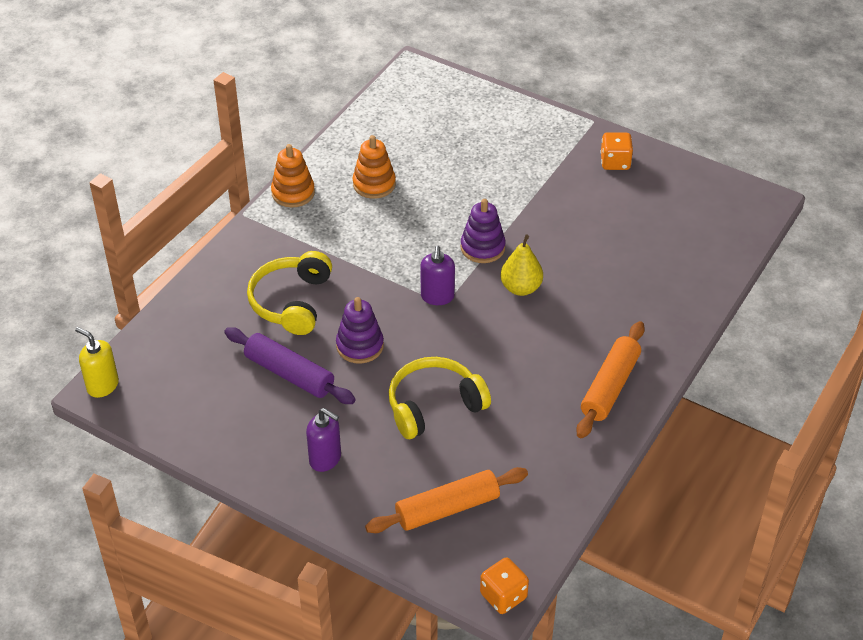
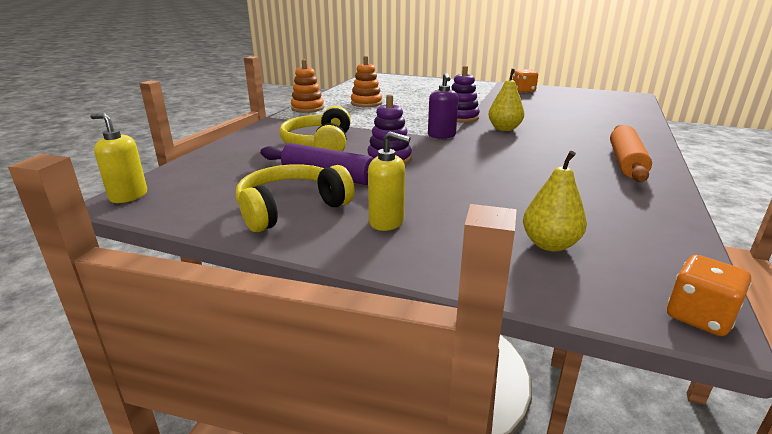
camera: 10 degrees left, 20 degrees down
purple soap dispenser [306,408,341,472] -> yellow soap dispenser [368,131,411,231]
orange rolling pin [365,467,528,533] -> yellow pear [523,151,587,252]
yellow headphones [389,357,491,439] -> yellow headphones moved to [236,164,355,232]

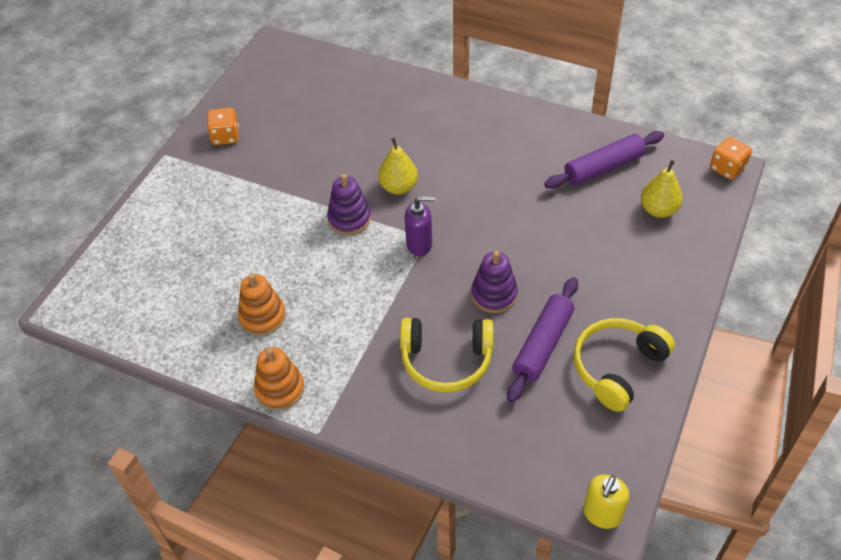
camera: 85 degrees left, 25 degrees up
yellow headphones [236,164,355,232] -> yellow headphones turned 75 degrees clockwise [574,318,675,412]
yellow soap dispenser [368,131,411,231] -> none
orange rolling pin [610,125,652,182] -> none
none -> purple rolling pin [544,131,664,189]

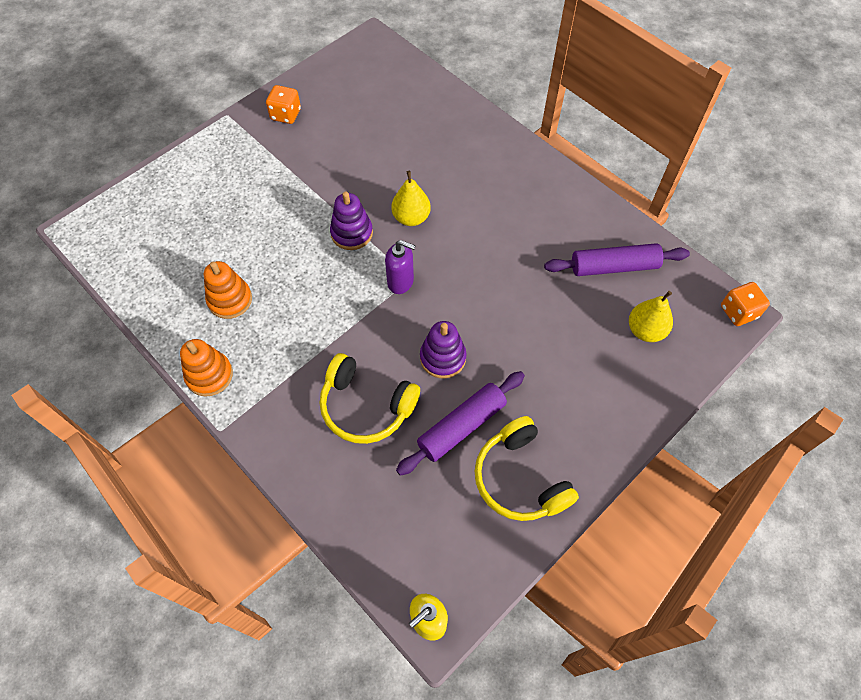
camera: 20 degrees right, 10 degrees up
yellow headphones [574,318,675,412] -> yellow headphones turned 90 degrees counterclockwise [474,416,579,521]

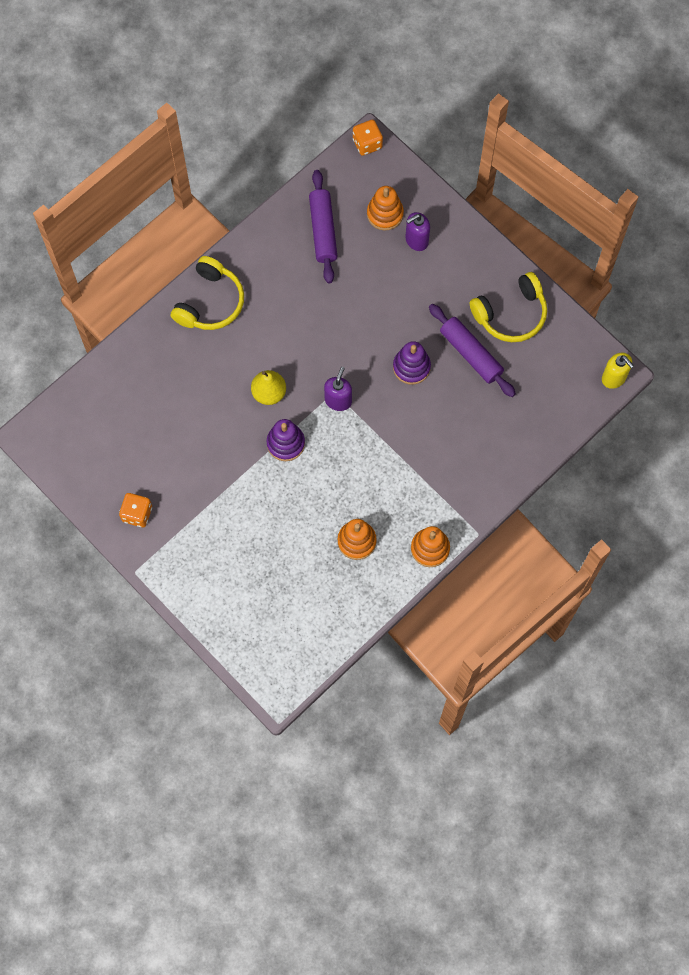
camera: 90 degrees left, 10 degrees up
yellow headphones [320,353,420,444] -> yellow headphones moved to [171,256,244,330]
yellow pear [629,291,673,342] -> orange stacking toy [367,186,404,231]
none -> purple soap dispenser [405,212,430,251]

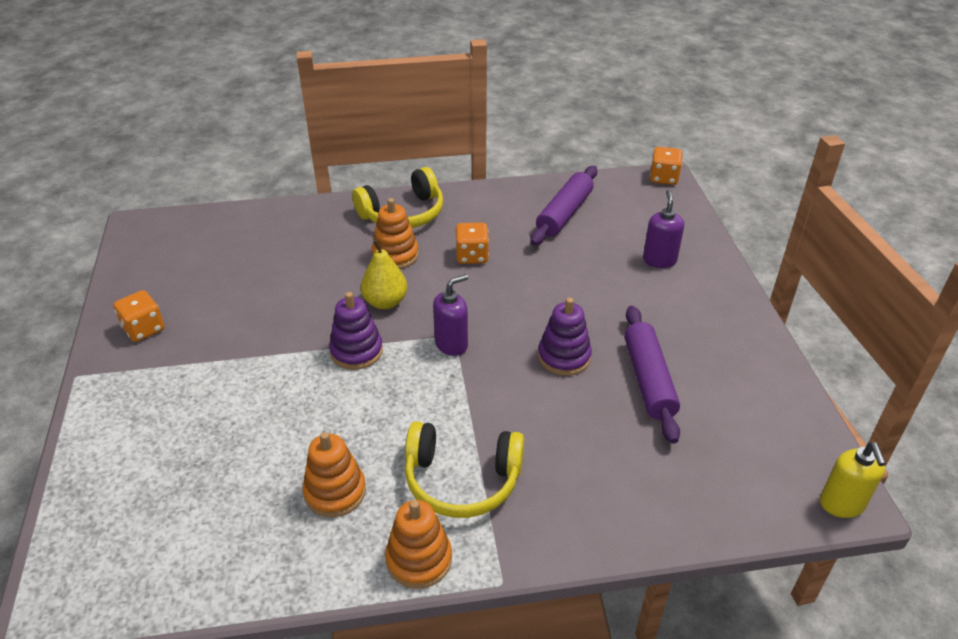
camera: 35 degrees right, 30 degrees down
orange stacking toy [367,186,404,231] -> orange stacking toy moved to [372,198,419,269]
purple soap dispenser [405,212,430,251] -> purple soap dispenser turned 90 degrees clockwise [643,190,684,268]
yellow headphones [470,272,547,342] -> yellow headphones moved to [405,421,524,518]
none -> orange dice [455,223,489,264]

